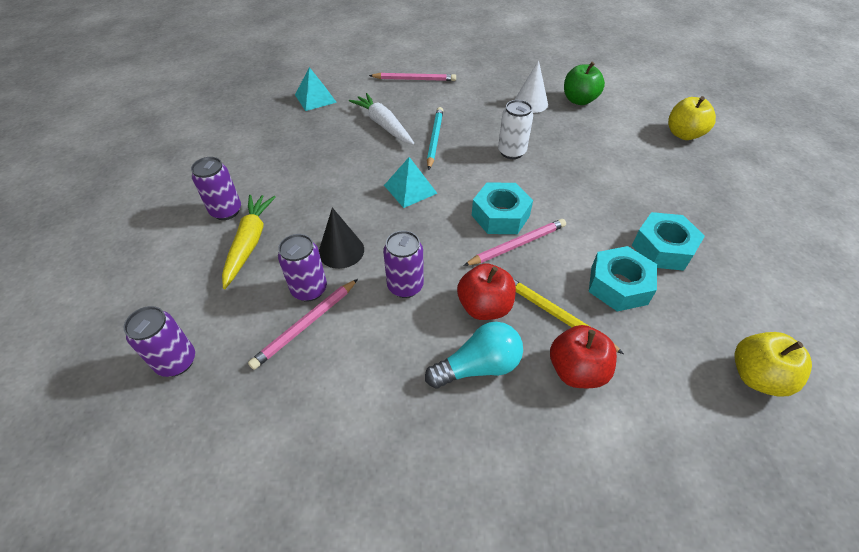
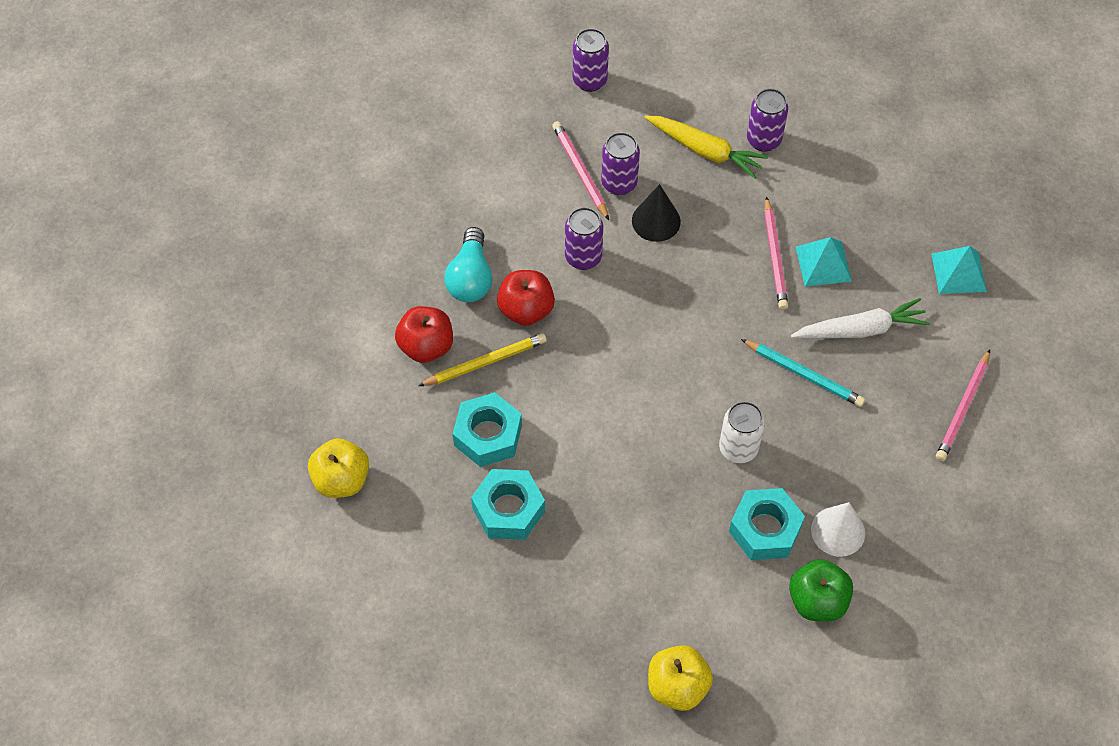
camera: 115 degrees right, 10 degrees up
turquoise pyramid [384,157,438,208] -> turquoise pyramid moved to [796,237,852,287]
pink pencil [463,219,566,266] -> pink pencil moved to [764,196,788,310]
turquoise nut [472,182,533,234] -> turquoise nut moved to [729,488,805,560]

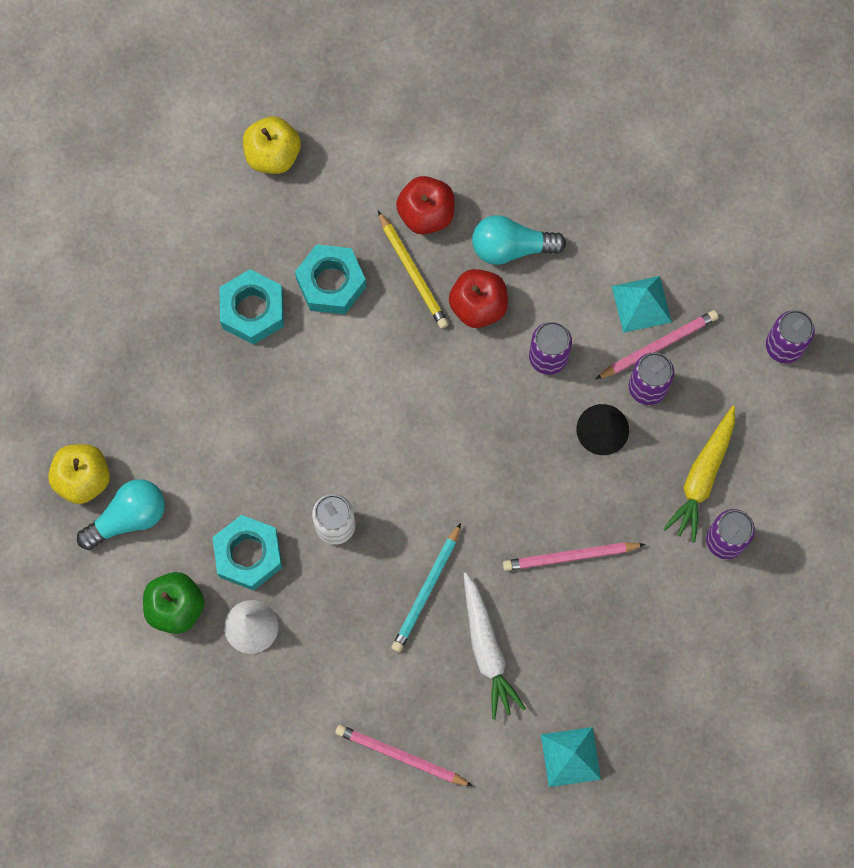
camera: 85 degrees right, 15 degrees up
turquoise pyramid [796,237,852,287] -> turquoise pyramid moved to [612,276,672,333]
none -> turquoise light bulb [77,479,165,550]

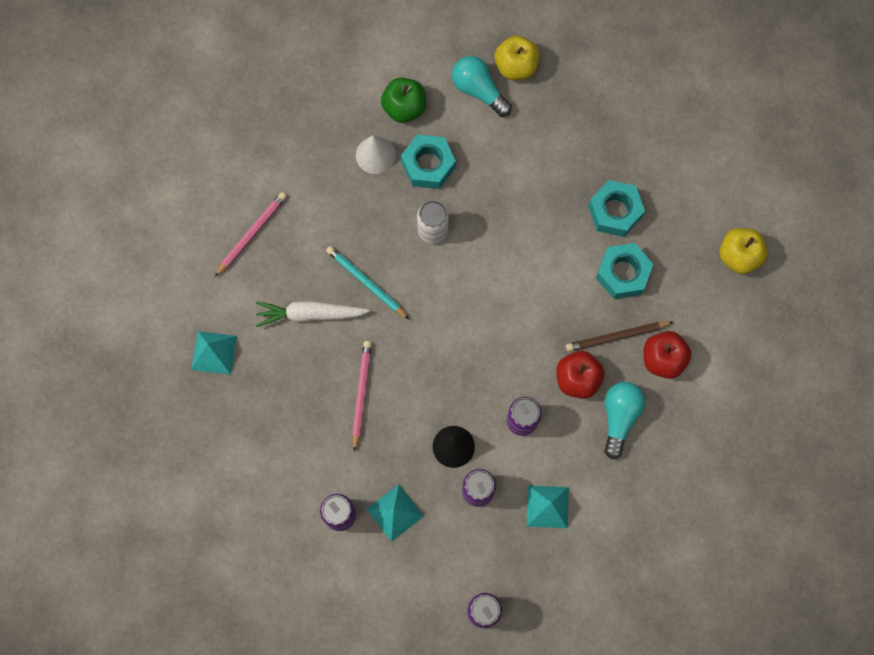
camera: 105 degrees right, 0 degrees up
turquoise light bulb [77,479,165,550] -> turquoise light bulb turned 150 degrees clockwise [452,56,512,117]
yellow pencil [378,211,449,329] -> brown pencil [566,321,674,352]
pink pencil [595,310,718,380] -> none
yellow carrot [663,406,735,543] -> turquoise pyramid [367,484,424,542]

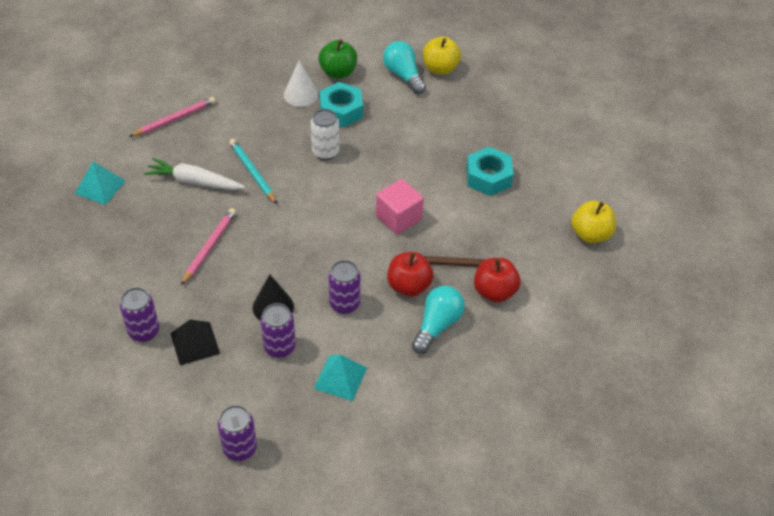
camera: 15 degrees right, 25 degrees down
turquoise pyramid [367,484,424,542] -> black pyramid [170,319,220,365]
turquoise nut [596,243,653,299] -> none
none -> pink cube [376,179,424,235]

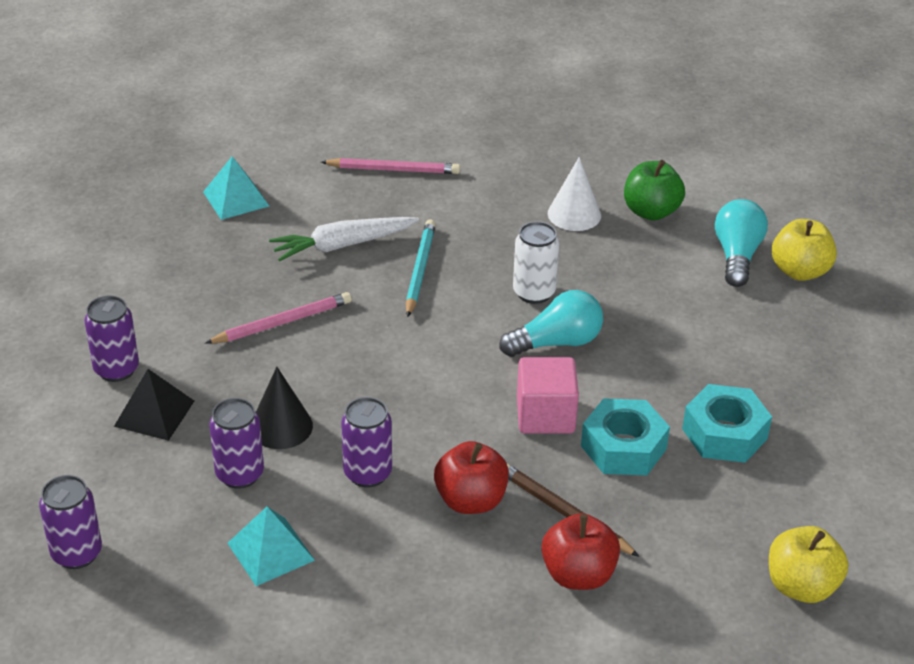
camera: 40 degrees right, 10 degrees down
white carrot [144,158,245,190] -> white carrot turned 75 degrees counterclockwise [269,217,419,261]
turquoise nut [319,82,363,128] -> turquoise nut moved to [581,398,670,475]
turquoise light bulb [412,286,465,354] -> turquoise light bulb moved to [499,290,603,357]

